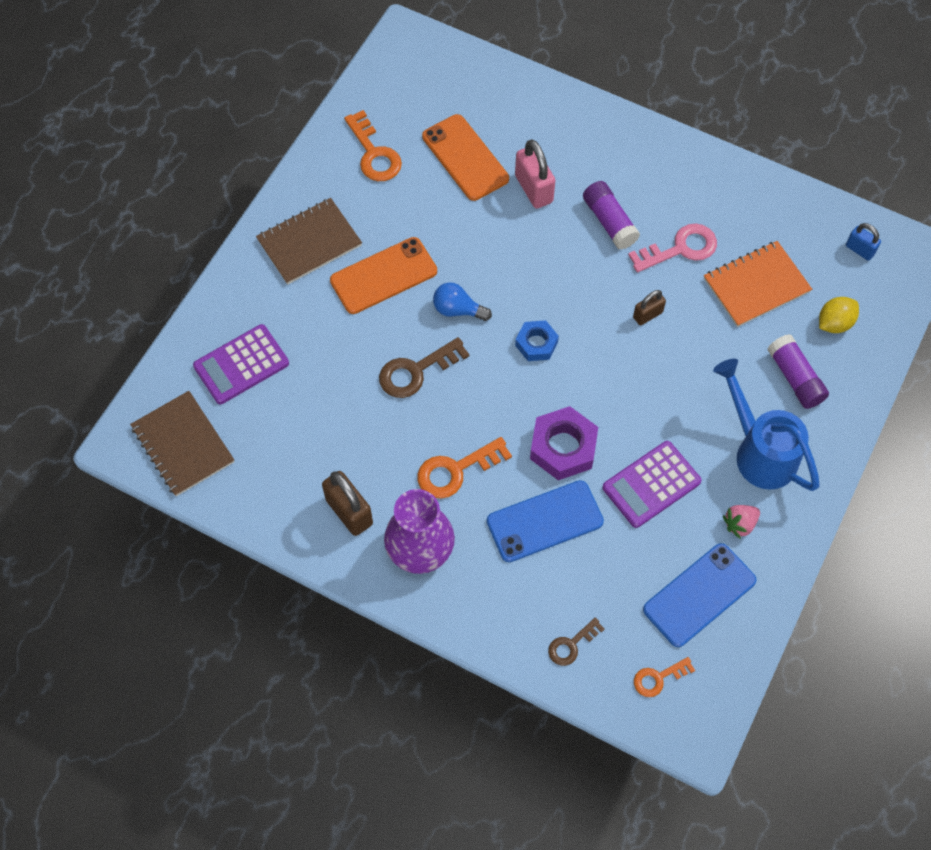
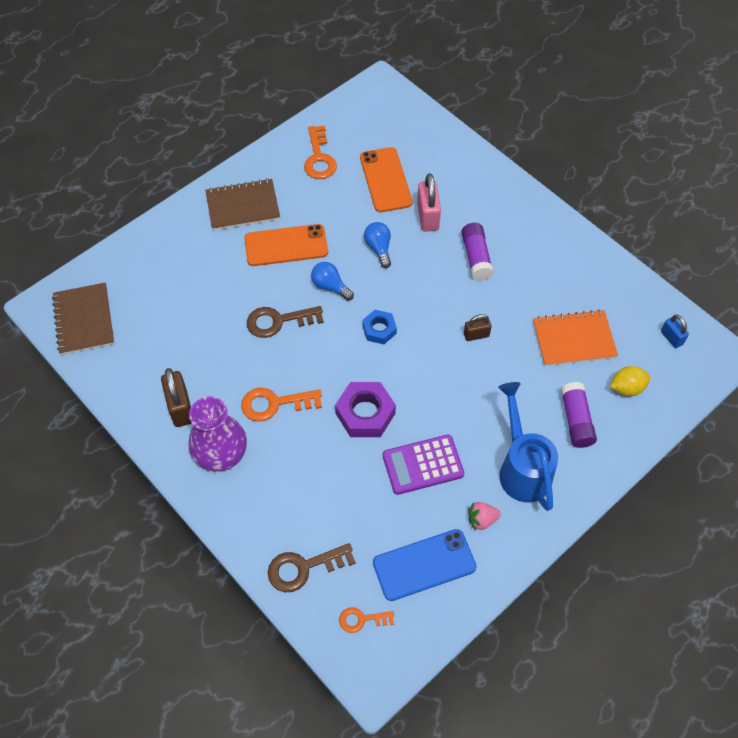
camera: 20 degrees right, 5 degrees down
purple calculator [193,324,289,404] -> none
blue phone [487,480,604,562] -> none
brown key [548,617,605,666] -> brown key [268,543,356,592], size x1.64
pink key [628,224,717,272] -> none
none -> blue light bulb [364,222,391,268]

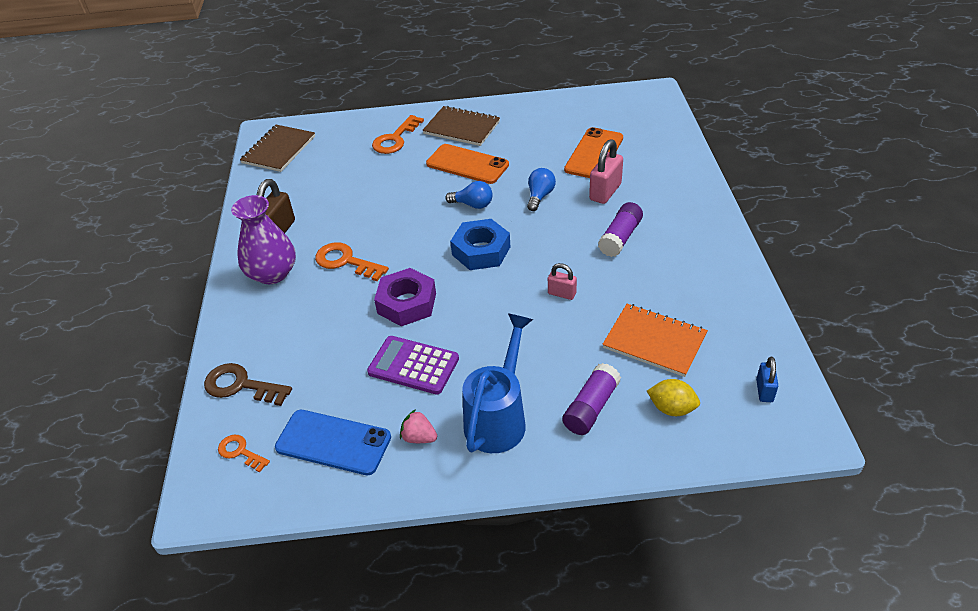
camera: 40 degrees right, 15 degrees down
brown key [247,306,324,338] -> none
orange key [304,125,337,179] -> orange key moved to [372,115,424,154]
blue light bulb [311,262,354,301] -> blue light bulb turned 120 degrees clockwise [445,181,493,209]
blue nut [362,310,397,344] -> blue nut [450,219,510,270], size x1.61
brown padlock [464,314,492,341] -> pink padlock [548,263,577,300]

